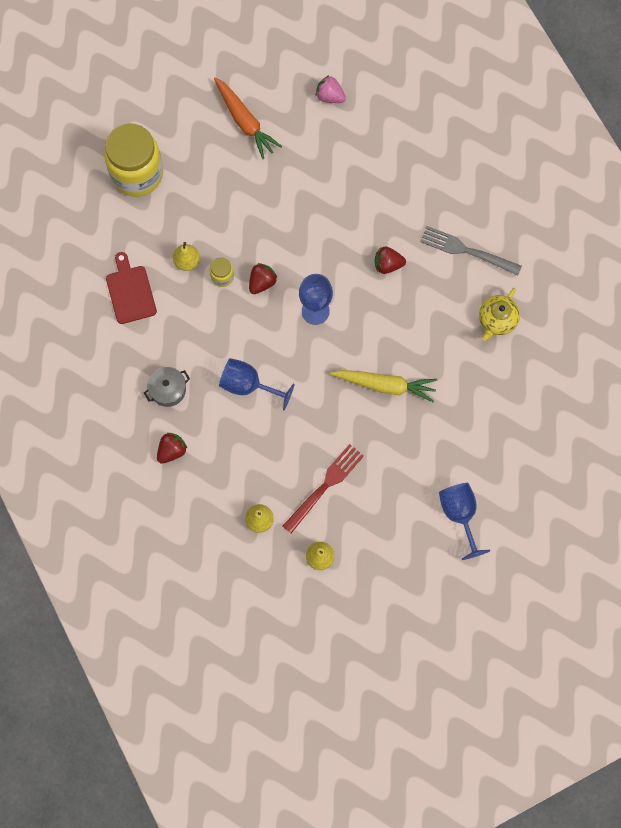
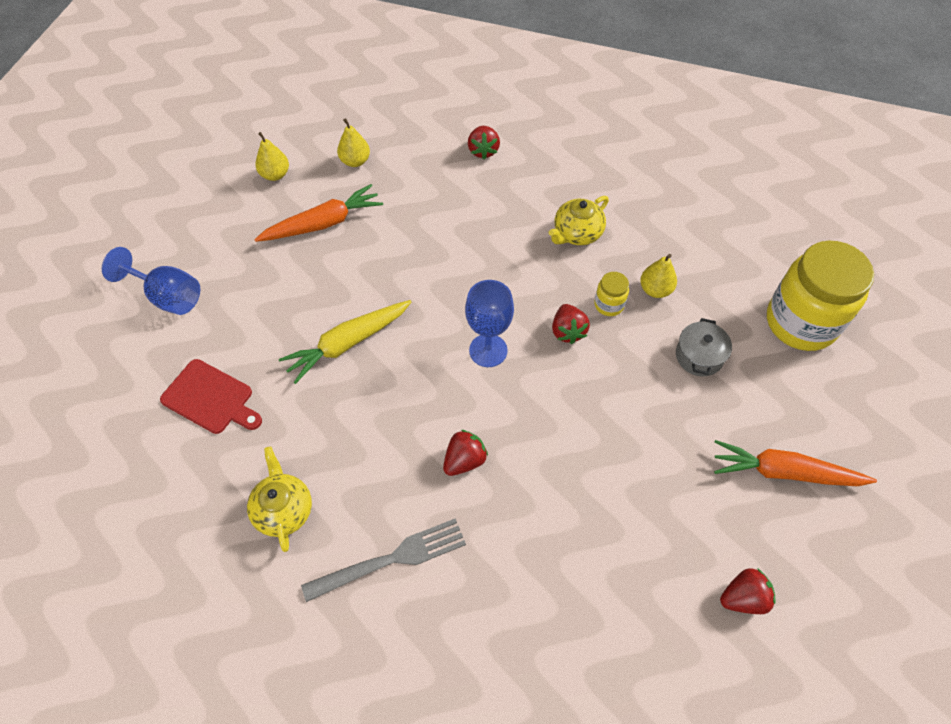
camera: 135 degrees right, 15 degrees down
red cutting board [106,252,157,324] -> red cutting board moved to [160,359,262,434]
grey pot [144,367,190,407] -> grey pot moved to [676,318,732,376]
blue goblet [219,358,295,410] -> none
red fork [283,444,364,533] -> orange carrot [254,184,383,242]
pink strawberry [316,75,346,103] -> red strawberry [720,568,776,614]
none -> yellow teapot [549,196,609,245]

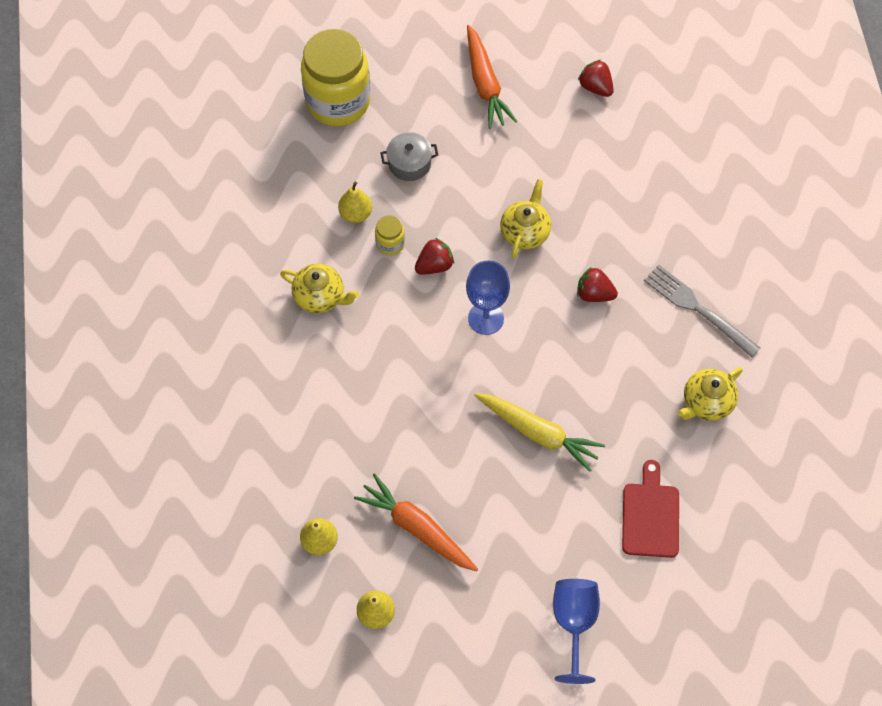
camera: 115 degrees left, 5 degrees up
red strawberry [468,126,500,159] -> none
none -> yellow teapot [500,179,551,258]

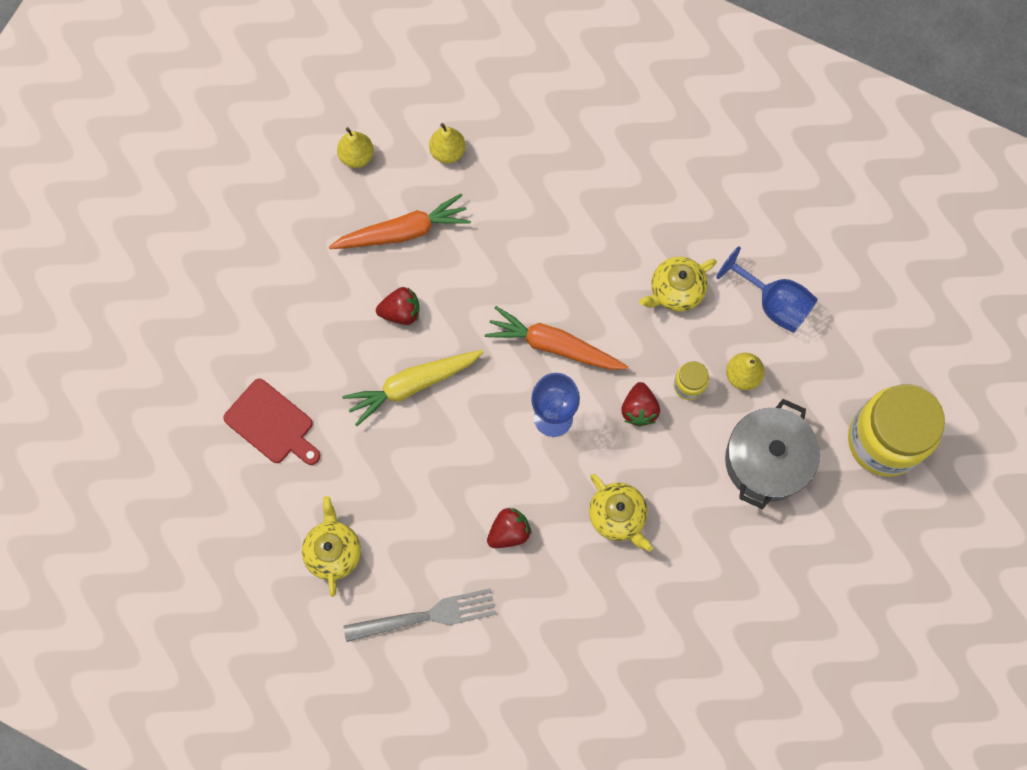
camera: 125 degrees right, 10 degrees up
grey pot [380,132,438,181] -> grey pot [725,399,820,509], size x1.70
orange carrot [467,25,517,129] -> orange carrot moved to [485,306,628,370]
blue goblet [553,579,600,684] -> blue goblet moved to [716,246,818,333]
red strawberry [578,60,614,97] -> red strawberry moved to [376,287,420,325]

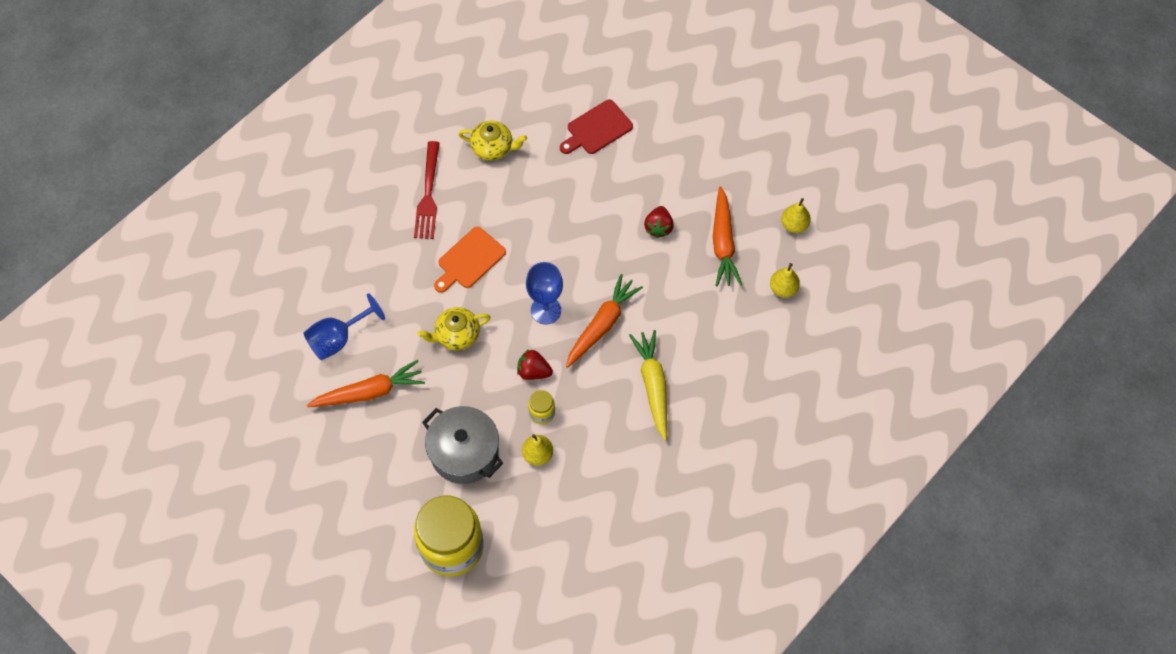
camera: 105 degrees right, 10 degrees down
yellow carrot [342,350,484,426] -> yellow carrot moved to [629,330,667,440]
grey fork [343,588,496,642] -> red fork [414,141,440,239]
red strawberry [487,508,532,548] -> orange cutting board [434,227,506,293]
yellow teapot [639,257,717,311] -> none
blue goblet [716,246,818,333] -> blue goblet moved to [303,293,385,360]
none -> orange carrot [307,360,425,407]

